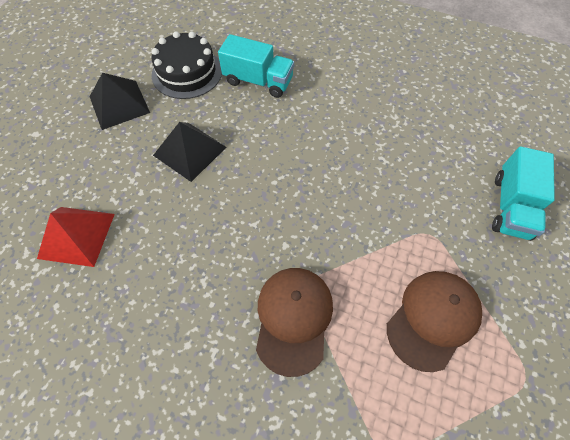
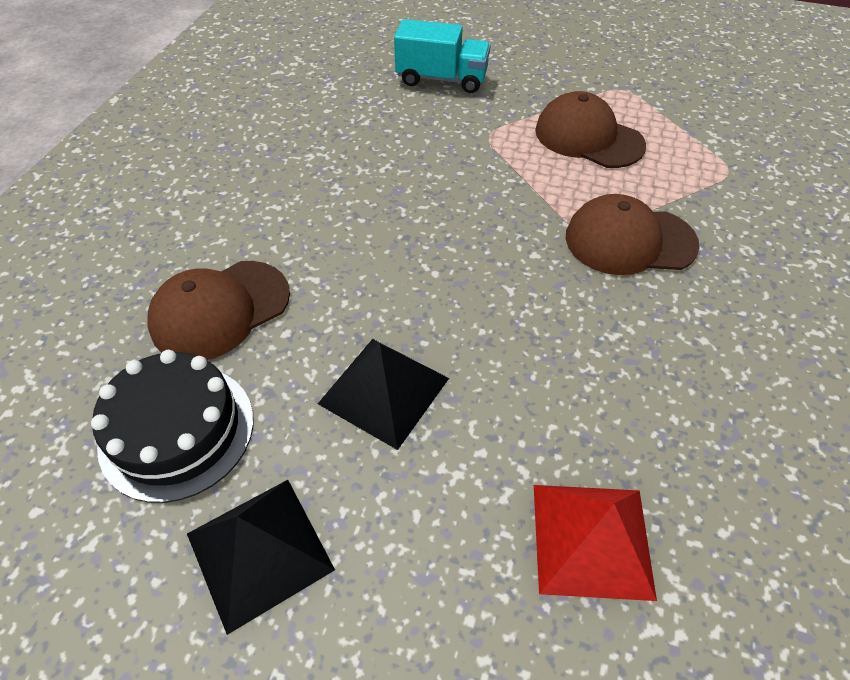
camera: 95 degrees left, 10 degrees down
turquoise truck [218,34,294,98] -> brown cap [147,261,290,360]

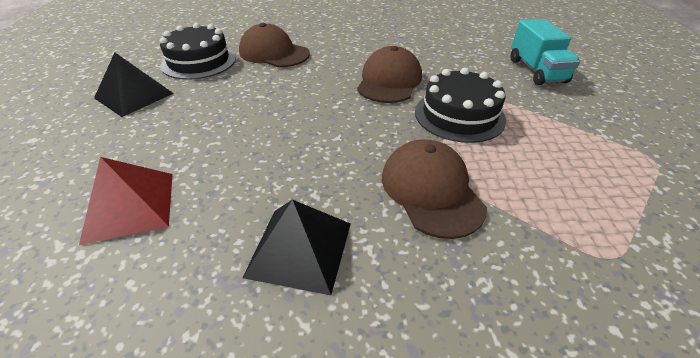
camera: 70 degrees right, 10 degrees down
black pyramid [318,339,449,450] -> black pyramid moved to [242,200,351,295]
brown cap [535,91,646,168] -> brown cap moved to [357,46,422,103]
none -> black cake [415,68,506,143]

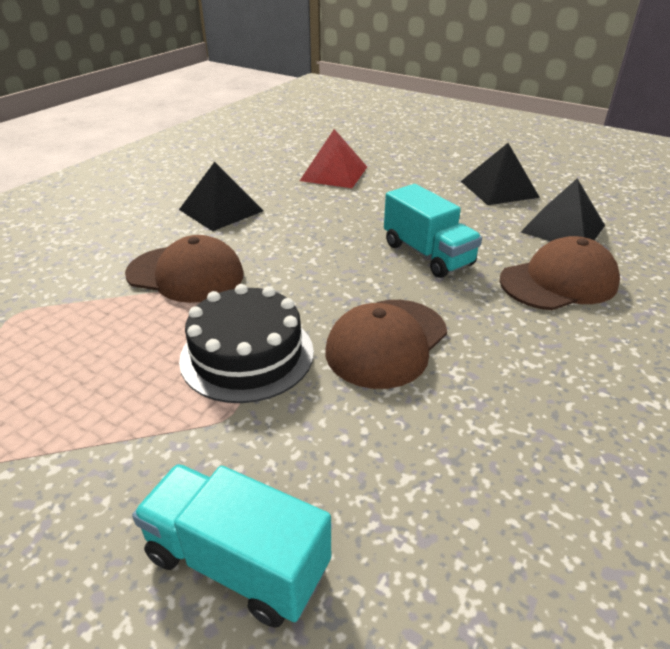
camera: 125 degrees right, 5 degrees down
black cake [160,23,236,80] -> black pyramid [521,178,605,241]
brown cap [357,46,422,103] -> brown cap turned 75 degrees clockwise [326,300,447,389]
none -> turquoise truck [384,184,482,278]

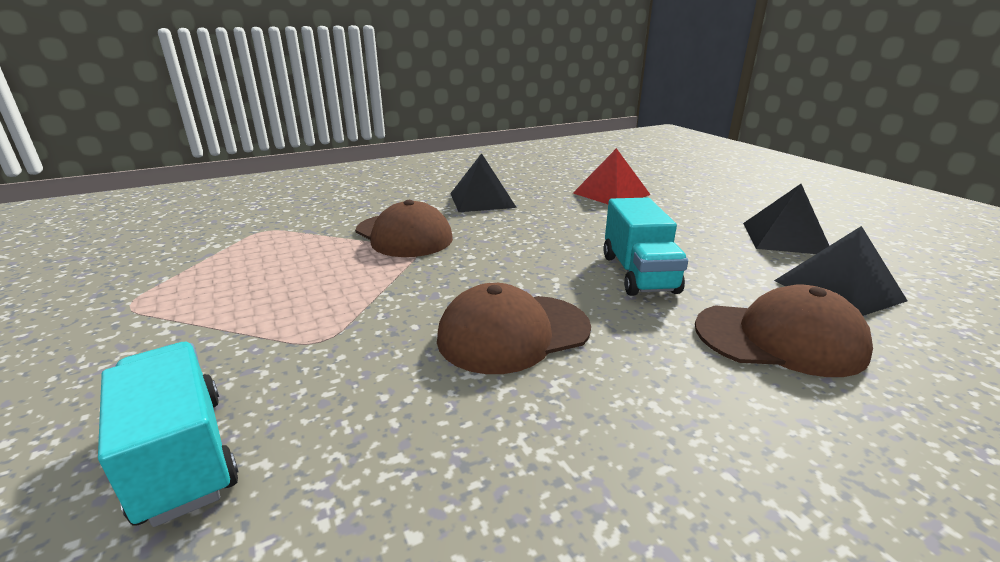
camera: 30 degrees right, 10 degrees down
black cake [179,284,314,403] -> none

